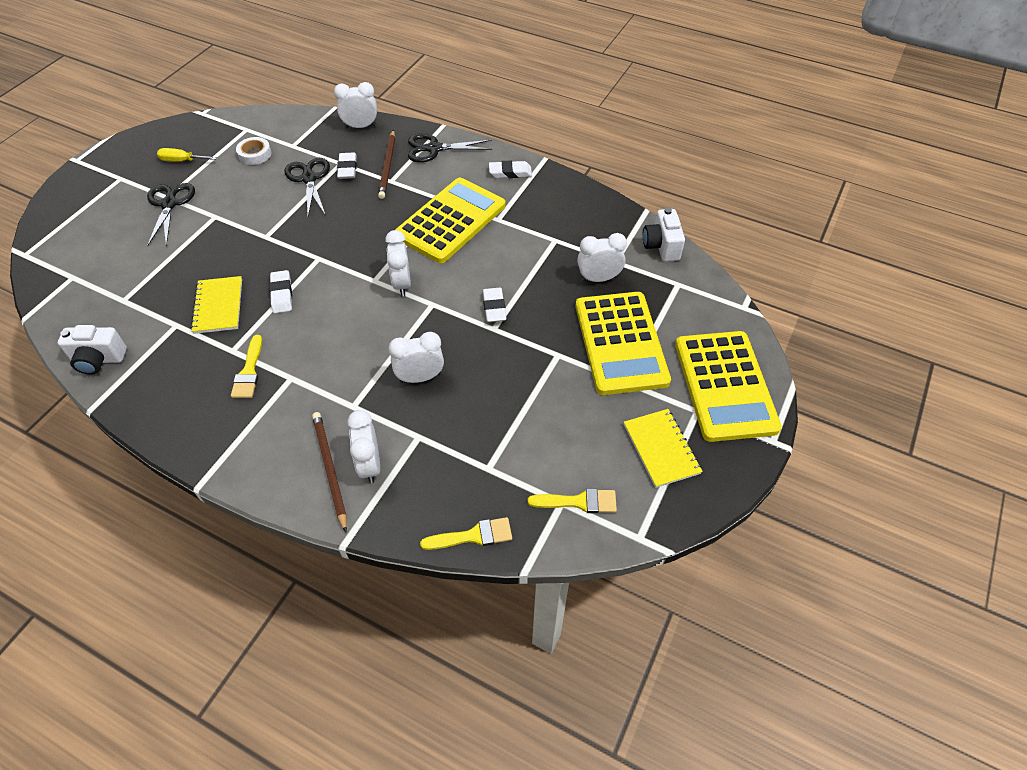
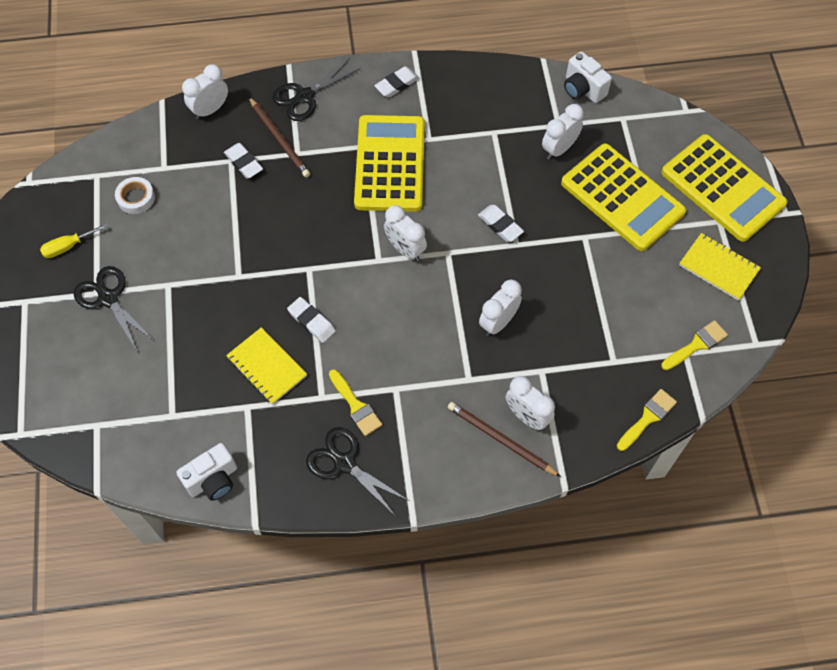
camera: 35 degrees left, 10 degrees up
black scissors [285,158,330,216] -> black scissors moved to [306,427,410,516]

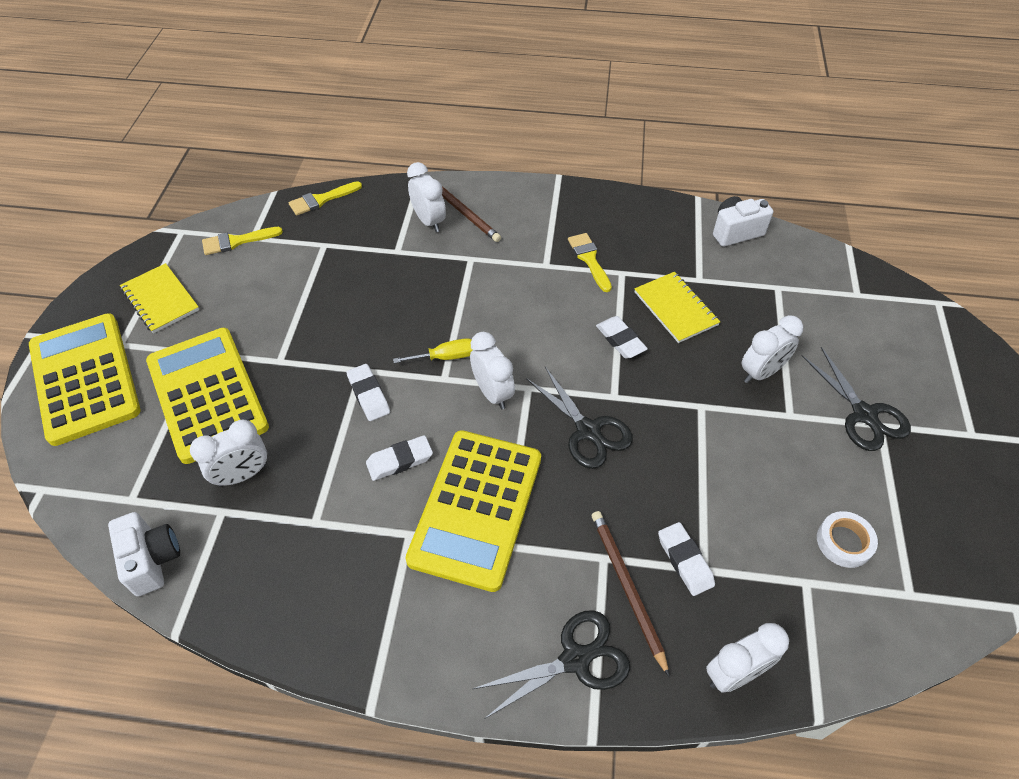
camera: 165 degrees left, 10 degrees down
yellow screwdriver [40,223,108,258] -> yellow screwdriver moved to [393,338,472,363]
black scissors [306,427,410,516] -> black scissors moved to [526,367,633,469]
white eraser [374,66,420,97] -> white eraser moved to [366,435,433,481]
white clock [479,280,522,336] -> white clock moved to [742,315,803,383]

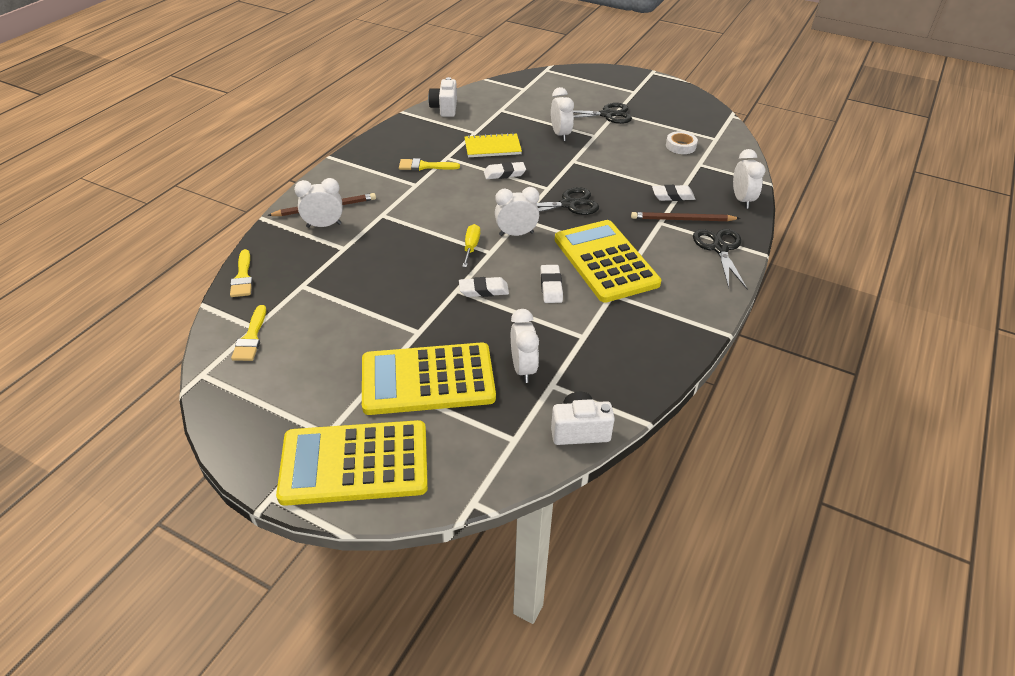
camera: 70 degrees left, 10 degrees down
yellow notebook [120,263,199,333] -> none
yellow calculator [405,430,541,592] -> yellow calculator turned 150 degrees counterclockwise [555,220,661,303]

